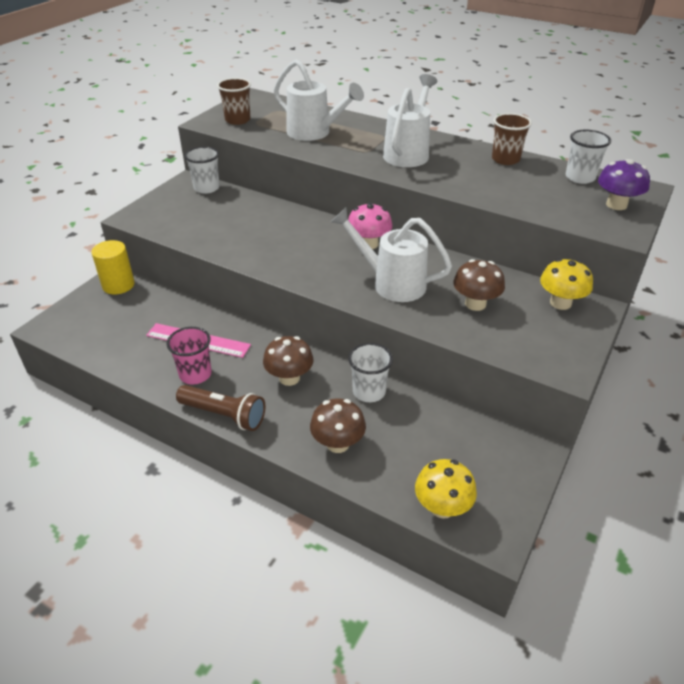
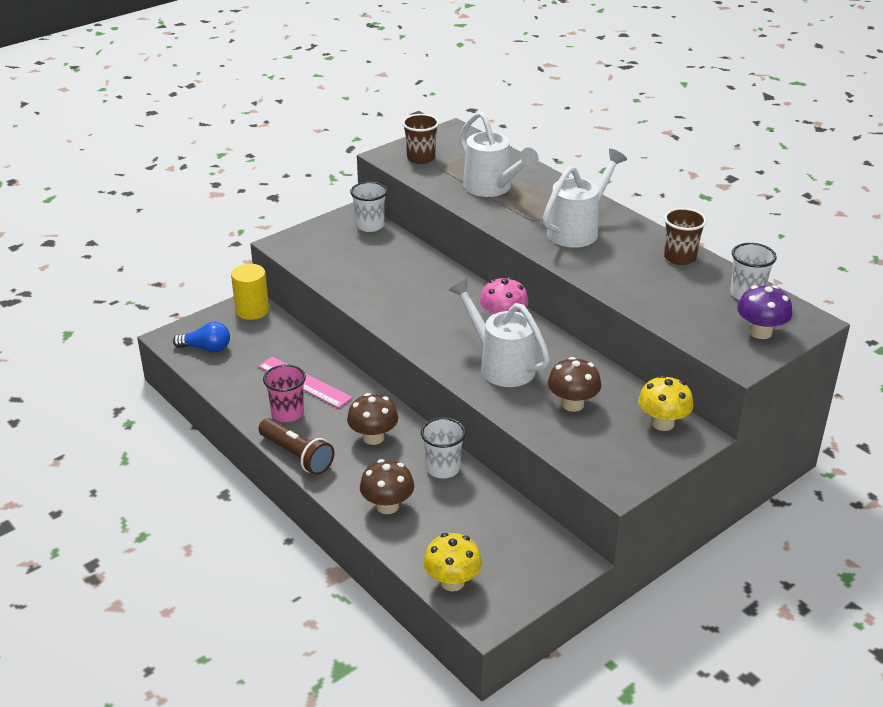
camera: 20 degrees right, 5 degrees down
none -> blue light bulb [173,322,230,353]

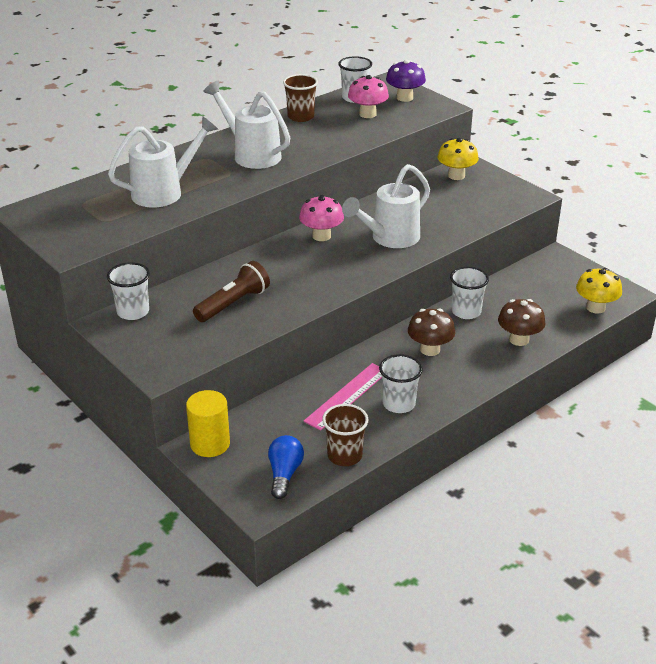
camera: 90 degrees left, 0 degrees up
brown flashlight [259,418,334,475] -> brown flashlight moved to [193,261,270,322]
pink cup [263,364,306,422] -> white cup [379,354,423,413]
brown cup [402,114,439,164] -> brown cup moved to [322,404,368,466]
brown mushroom [548,357,601,412] -> none
none -> pink mushroom [348,75,389,118]

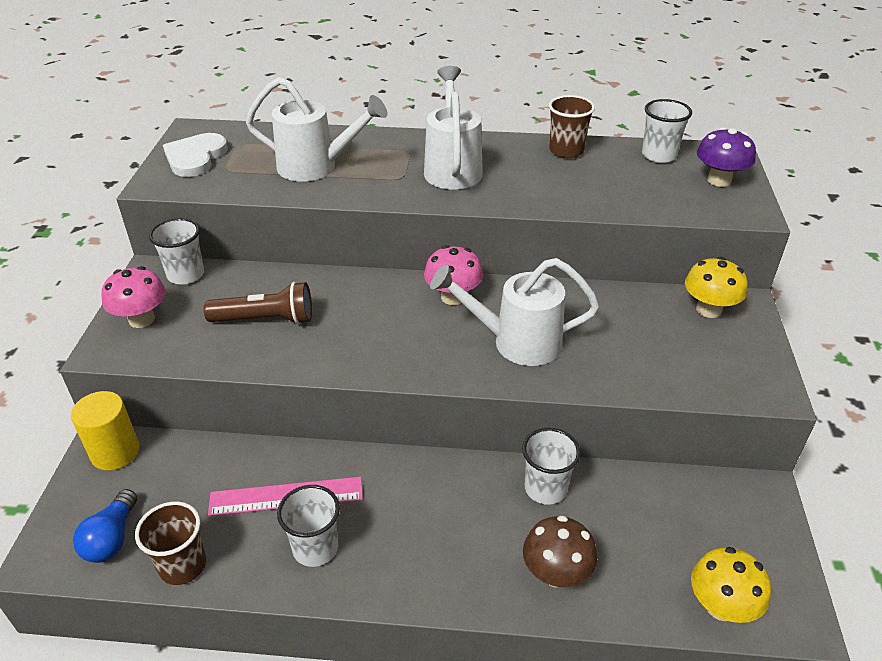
camera: 45 degrees right, 5 degrees up
blue light bulb [268,435,304,499] -> blue light bulb turned 135 degrees clockwise [73,489,137,563]
pink mushroom [348,75,389,118] -> pink mushroom moved to [101,266,166,328]
brown mushroom [408,309,455,356] -> none
none -> white heart [163,133,228,177]

